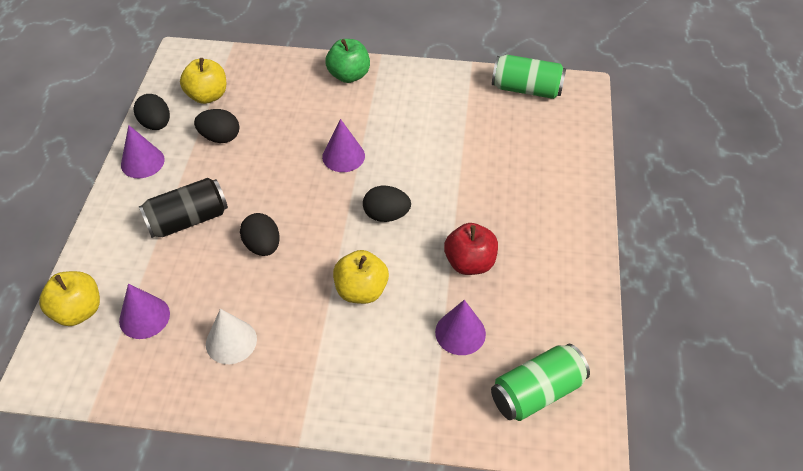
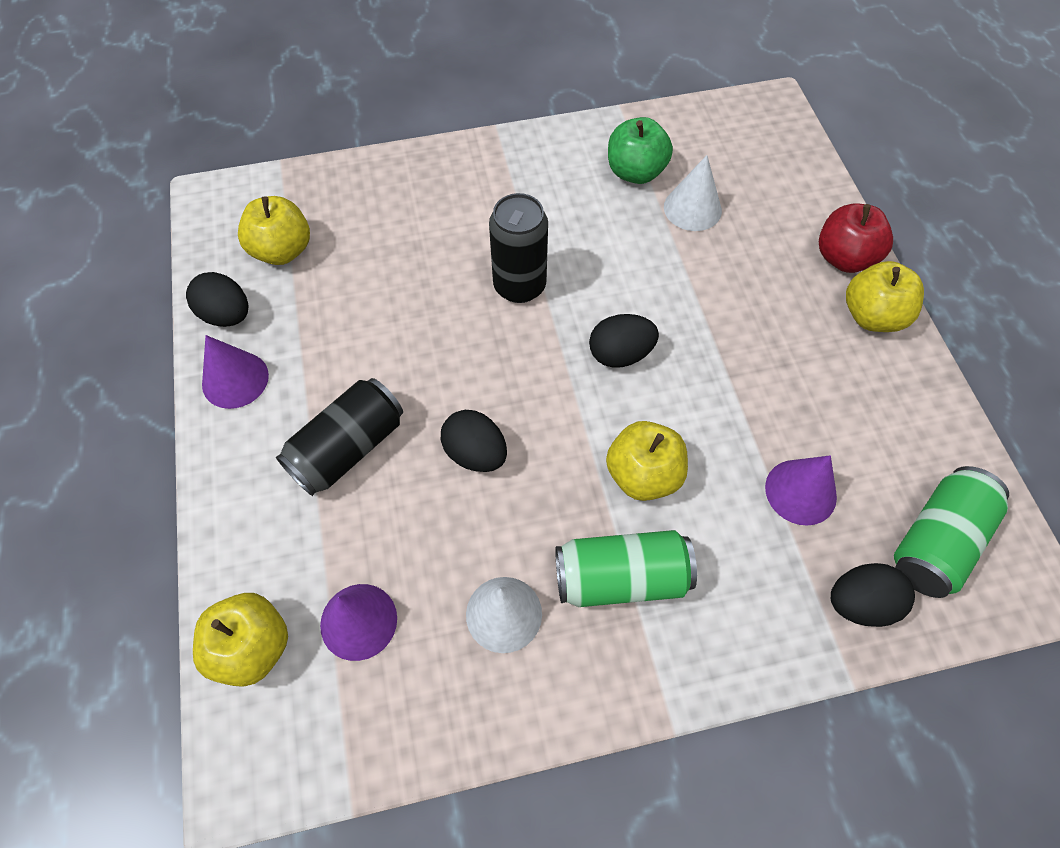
camera: 20 degrees left, 10 degrees up
black egg [194,109,239,143] -> black egg moved to [831,563,915,627]
purple cone [322,119,365,172] -> black can [489,193,548,303]
green apple [325,39,370,83] -> green apple moved to [608,117,673,184]
red apple [444,223,498,275] -> red apple moved to [819,203,893,273]
green can [492,55,566,99] -> green can moved to [555,530,697,607]
none -> white cone [664,155,722,231]
none -> yellow apple [846,261,924,332]

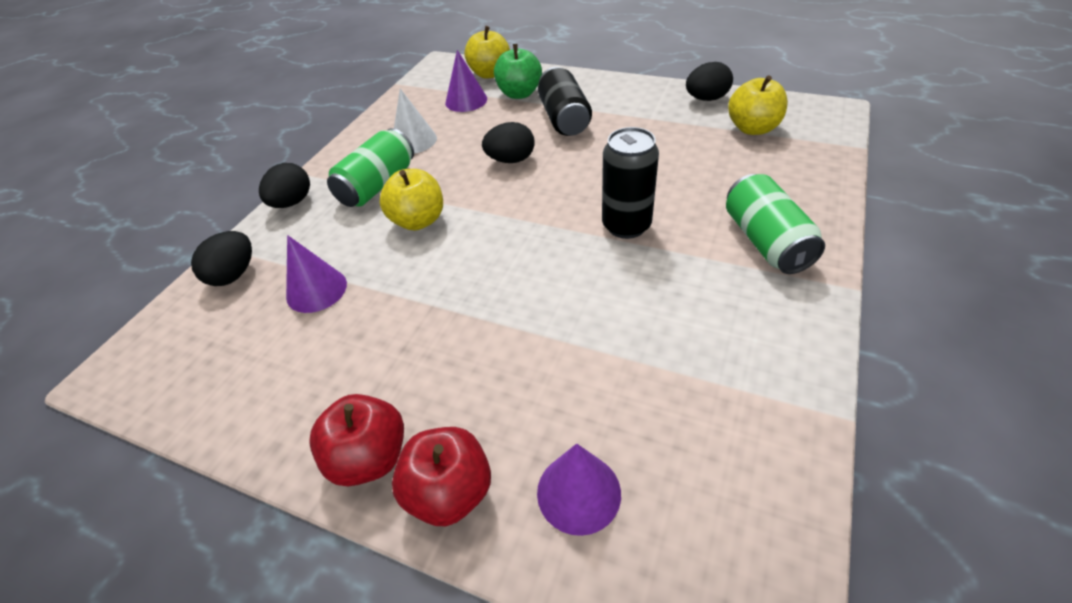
camera: 130 degrees right, 15 degrees down
purple cone [202,335,269,409] -> purple cone moved to [537,443,621,536]
black egg [589,314,659,368] -> black egg moved to [259,163,310,208]
green apple [608,117,673,184] -> green apple moved to [494,44,542,99]
white cone [664,155,722,231] -> none
yellow apple [846,261,924,332] -> red apple [309,394,404,486]
green can [894,466,1009,598] -> green can moved to [726,174,825,274]

